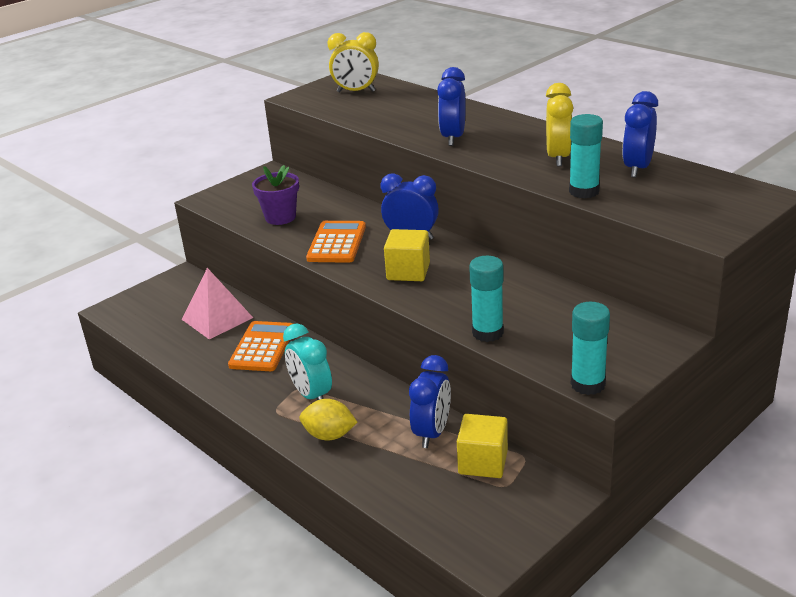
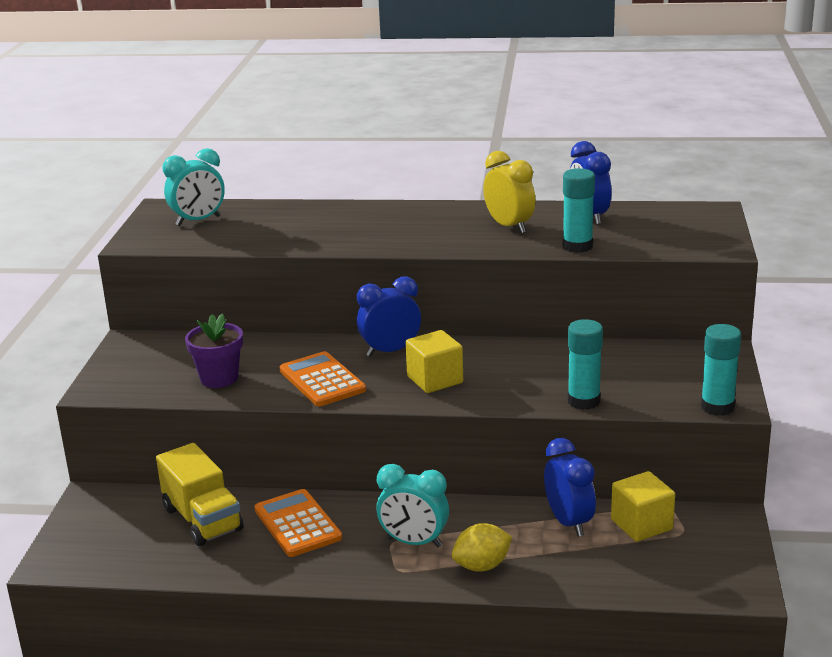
camera: 40 degrees left, 5 degrees down
pink pyramid [181,268,253,339] -> yellow truck [156,443,243,546]
yellow clock [327,32,379,92] -> turquoise clock [162,148,225,226]
blue clock [437,67,466,146] -> none

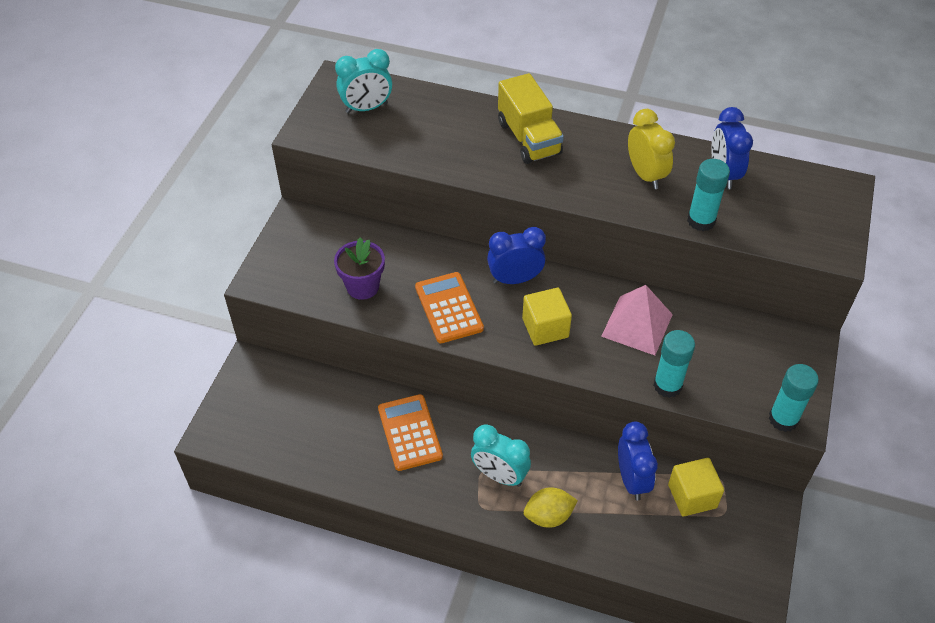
camera: 10 degrees right, 25 degrees up
yellow truck [156,443,243,546] -> yellow truck moved to [498,73,564,164]
none -> pink pyramid [601,285,673,355]

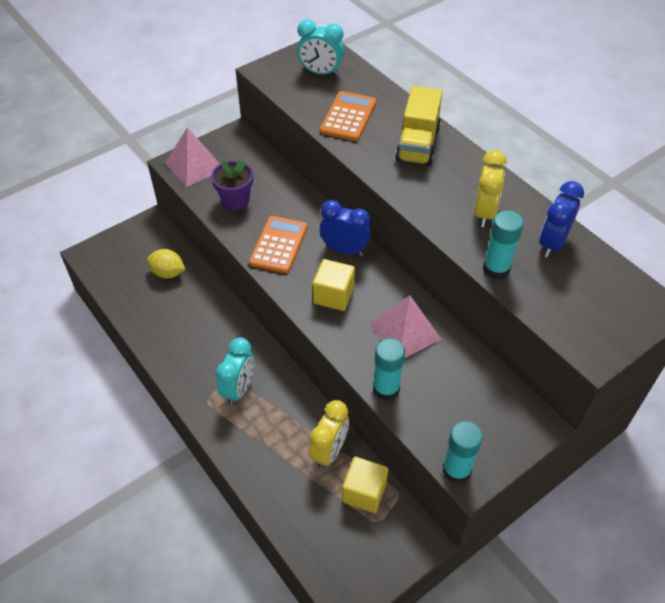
camera: 35 degrees right, 0 degrees up
orange calculator [378,394,443,471] -> orange calculator moved to [320,91,376,141]
turquoise clock [471,424,531,487] -> turquoise clock turned 135 degrees counterclockwise [216,338,254,405]
yellow lemon [524,487,578,528] -> yellow lemon moved to [147,249,185,279]
blue clock [618,421,658,500] -> yellow clock [309,400,349,469]
none -> pink pyramid [165,127,220,187]

